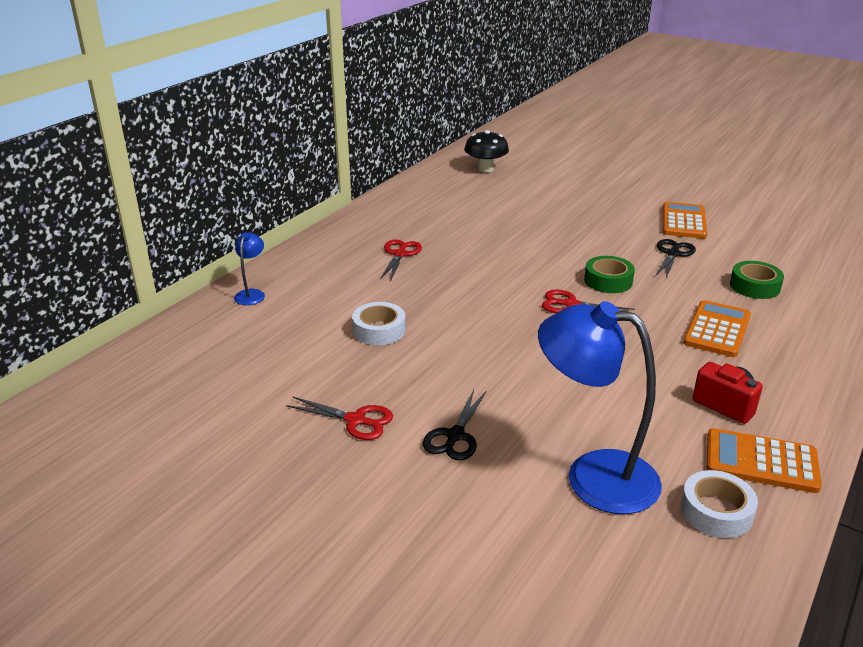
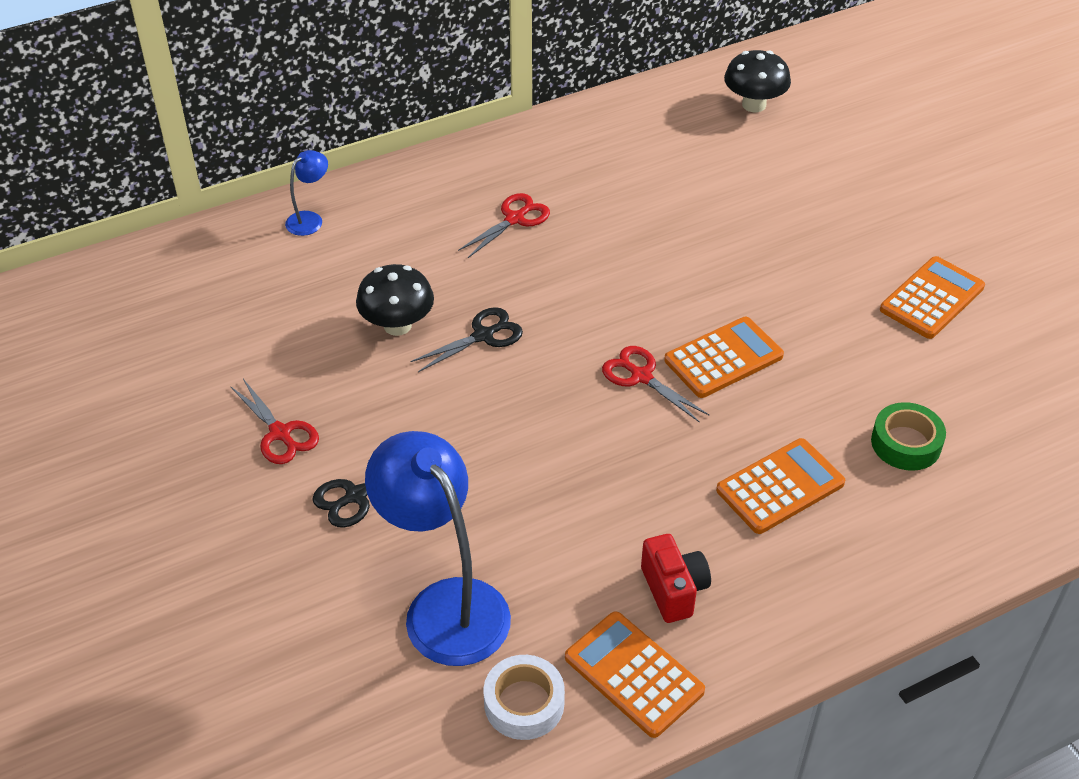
camera: 30 degrees right, 15 degrees up
white tape [352,302,405,345] -> black mushroom [356,264,434,336]
green tape [584,256,635,293] -> orange calculator [664,317,784,398]
black scissors [655,239,696,278] -> black scissors moved to [410,307,523,372]

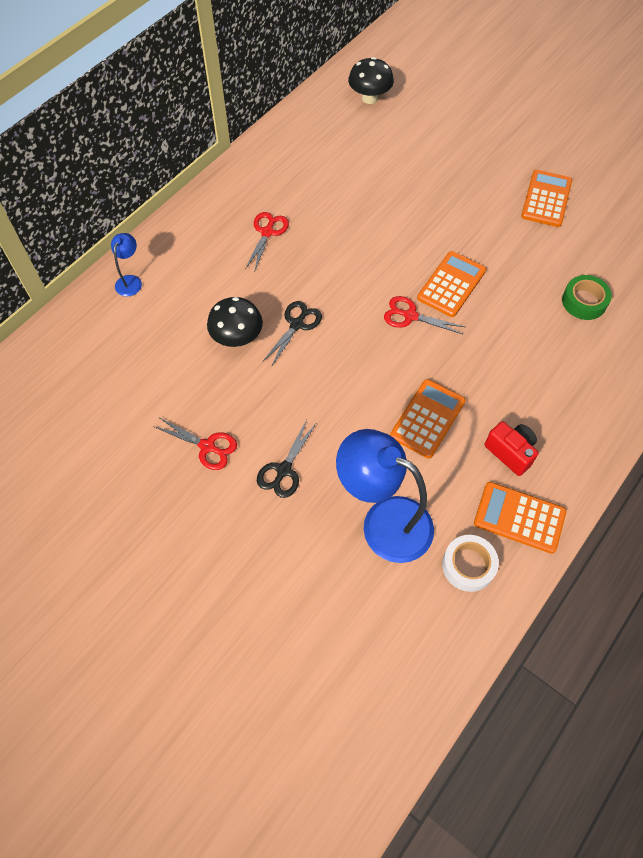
camera: 25 degrees left, 15 degrees up
orange calculator [716,438,845,534] -> orange calculator moved to [390,379,466,459]

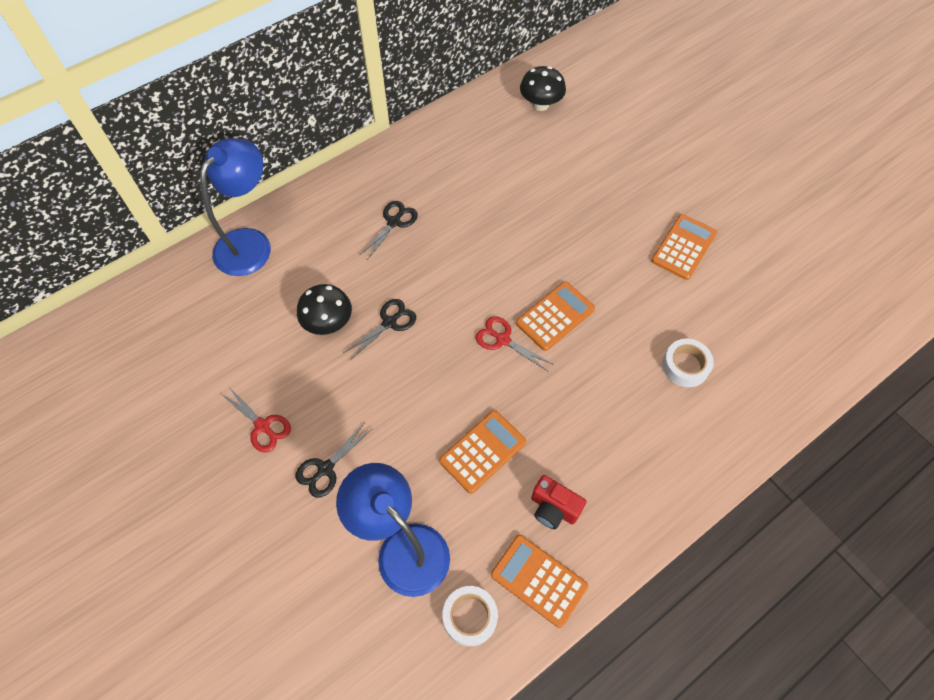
camera: 15 degrees right, 0 degrees up
blue lamp [111,233,142,296] -> blue lamp [200,138,271,276], size x2.21
red scissors [245,212,289,272] -> black scissors [360,201,418,260]
red camera [485,421,539,476] -> red camera turned 150 degrees clockwise [531,475,586,529]
green tape [562,275,612,320] -> white tape [662,339,714,387]

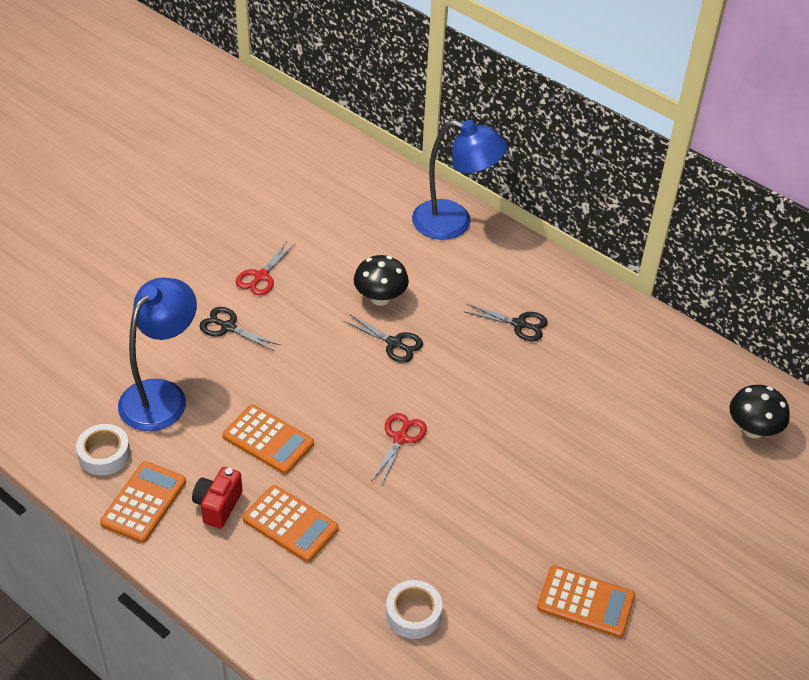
camera: 75 degrees right, 15 degrees down
orange calculator [516,282,595,351] -> orange calculator moved to [243,485,339,562]

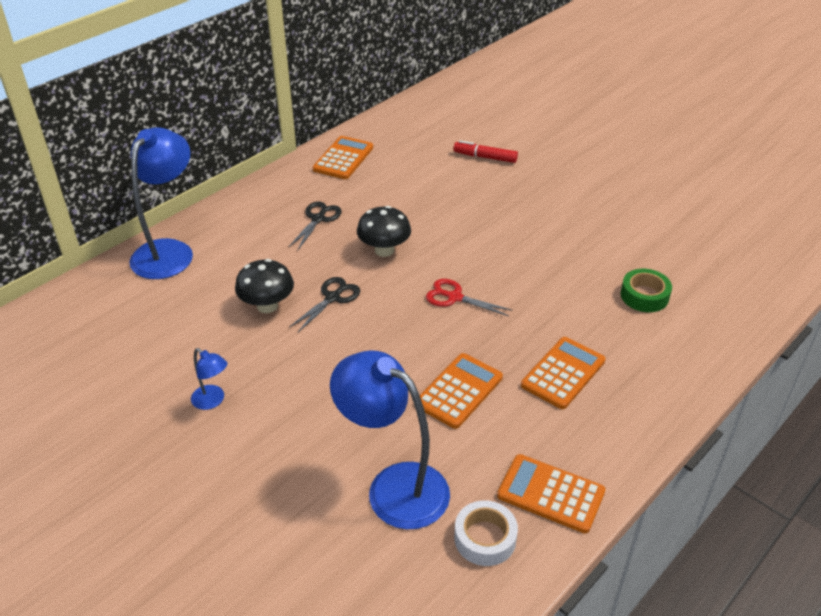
camera: 85 degrees left, 5 degrees down
red camera [192,467,243,529] -> none
black scissors [200,307,280,351] -> none
red scissors [236,241,295,295] -> blue lamp [191,348,227,410]
white tape [386,580,442,639] -> green tape [621,269,672,312]
orange calculator [537,565,635,638] -> orange calculator moved to [313,136,373,179]
black mushroom [729,385,790,438] -> black mushroom moved to [357,206,411,257]
none -> red marker [453,140,518,163]

